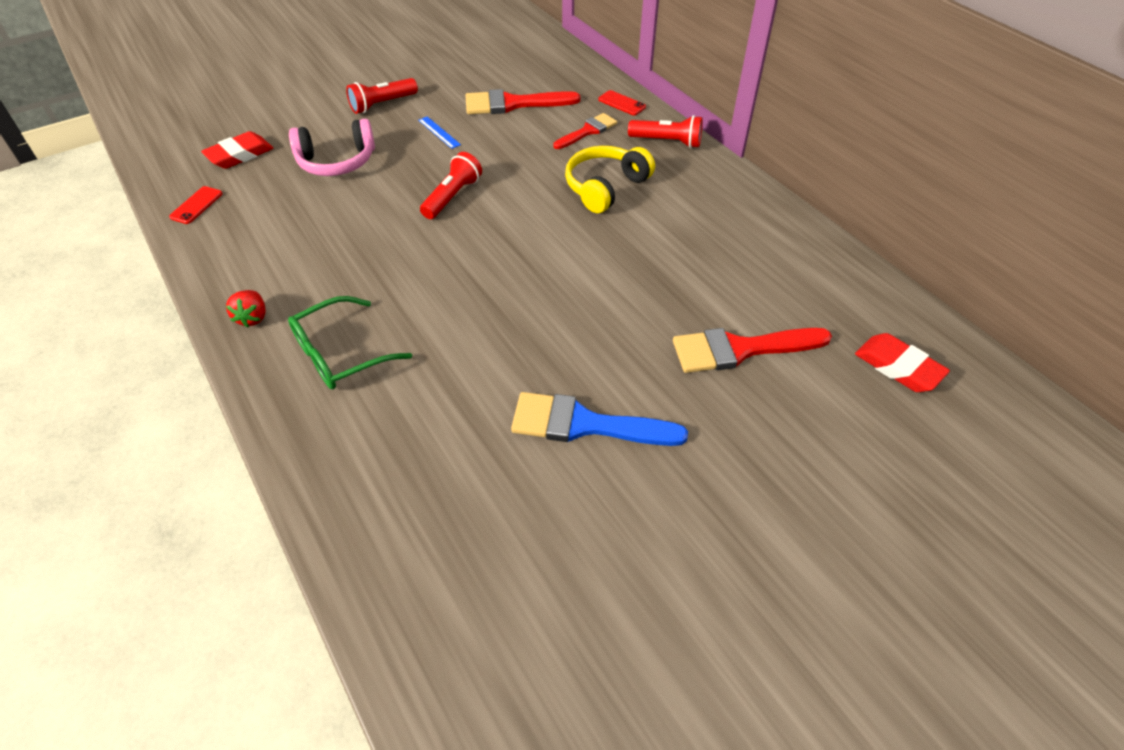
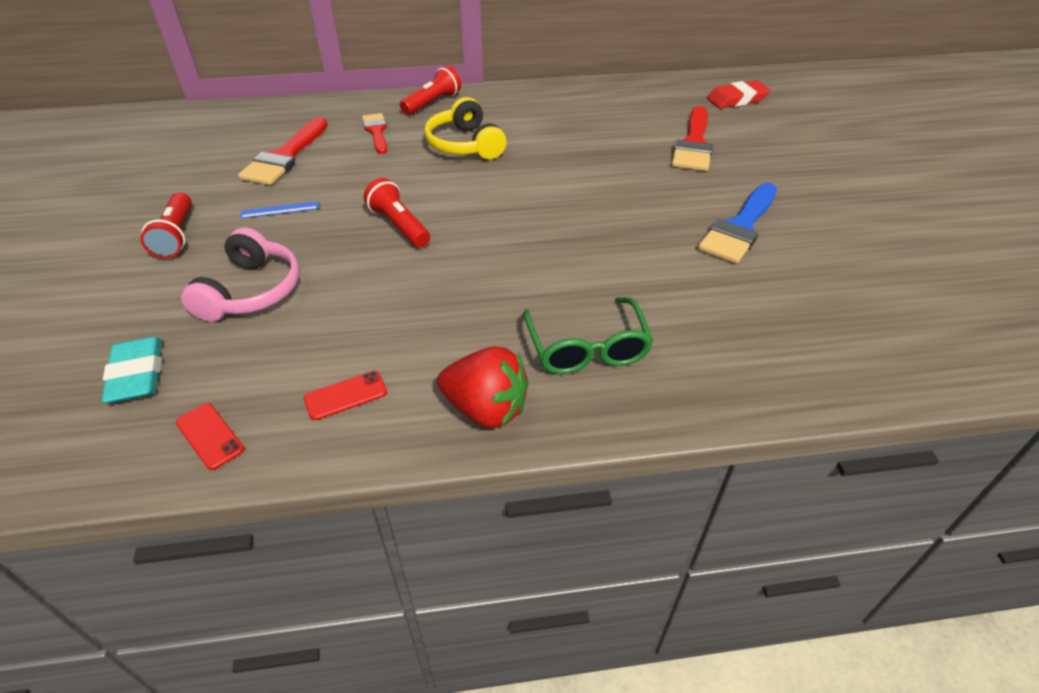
camera: 65 degrees left, 5 degrees down
red eraser [201,131,274,169] -> turquoise eraser [102,337,162,403]
red strawberry [226,290,266,328] -> red strawberry [437,346,529,428], size x1.70
red phone [598,90,646,115] -> red phone moved to [304,371,387,420]

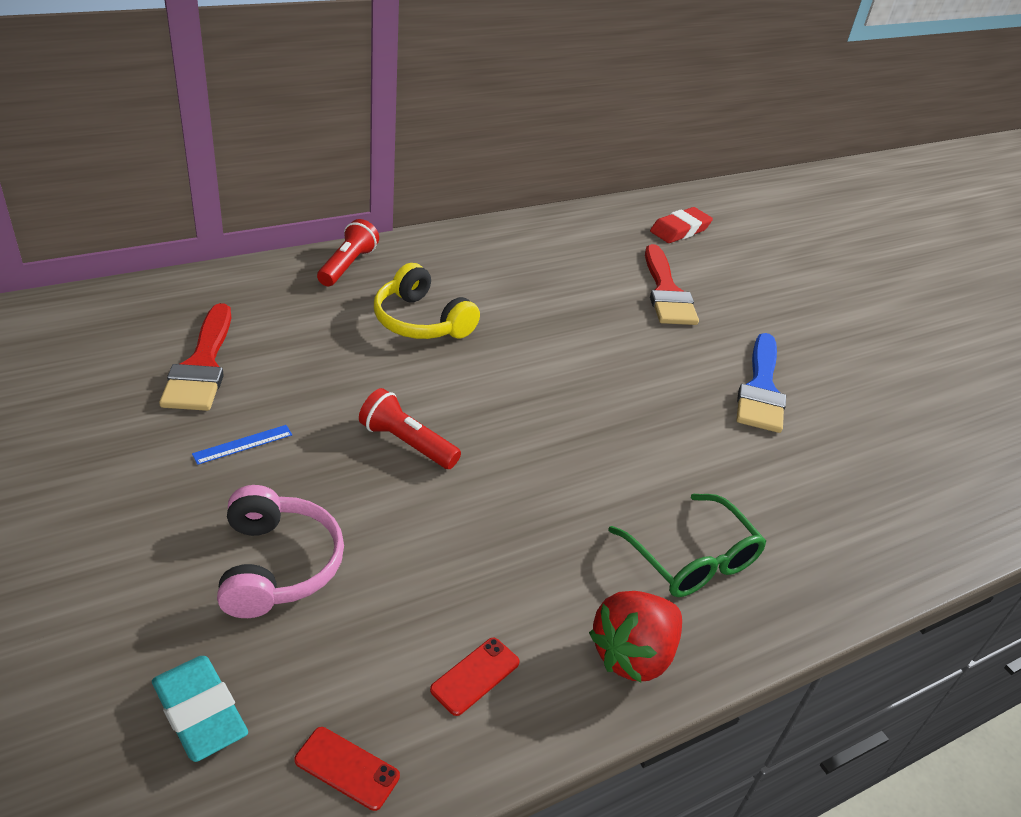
camera: 25 degrees left, 5 degrees down
red flashlight [140,192,192,258] -> none
red brush [362,113,387,154] -> none
red strawberry [437,346,529,428] -> red strawberry turned 135 degrees clockwise [589,591,682,683]

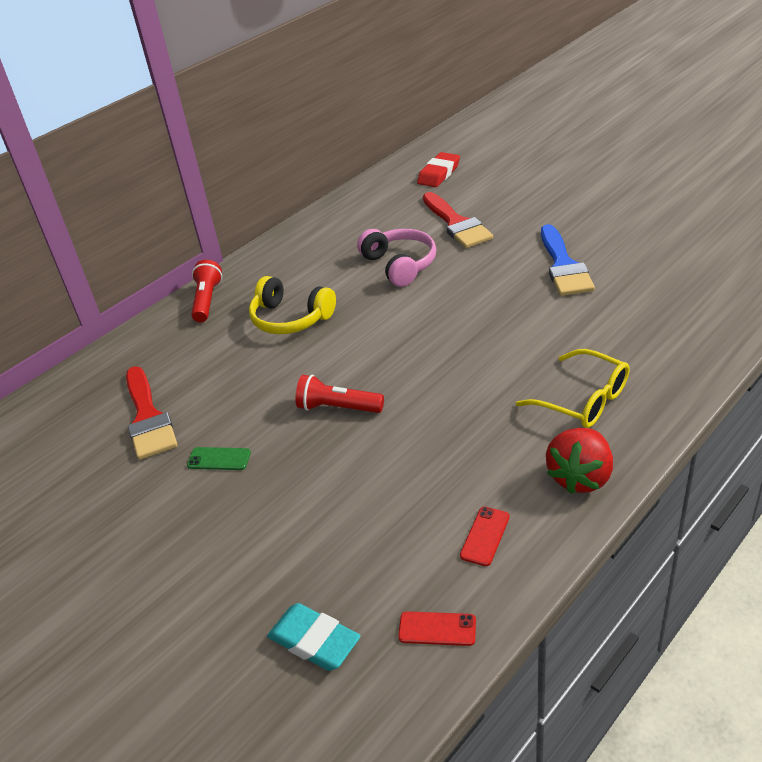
camera: 10 degrees left, 0 degrees up
blue ruler [192,425,292,465] -> green phone [187,447,251,470]
pink headphones [217,485,344,618] -> pink headphones moved to [357,229,436,287]
green glasses [608,494,766,597] -> yellow glasses [516,349,630,428]

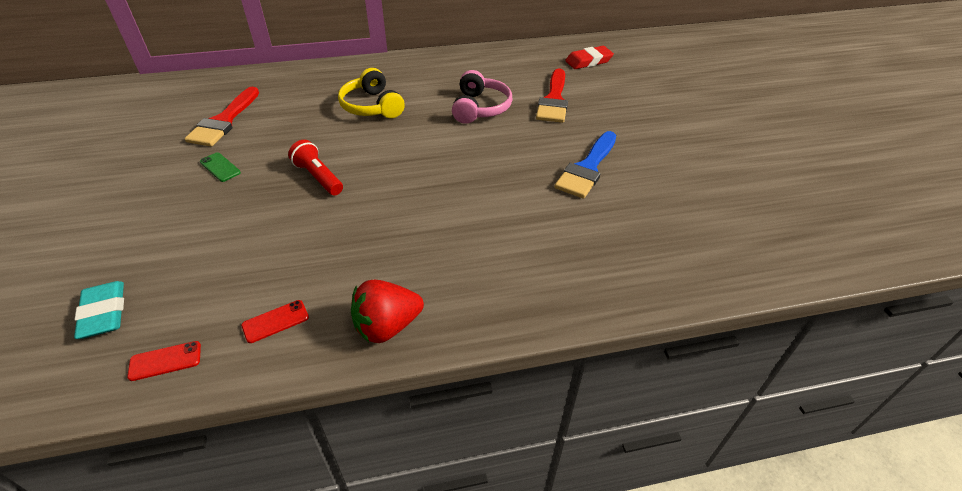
camera: 30 degrees right, 5 degrees up
red flashlight [191,260,222,322] -> none
red phone [398,611,476,646] -> red phone turned 60 degrees counterclockwise [127,341,201,381]
yellow glasses [516,349,630,428] -> none

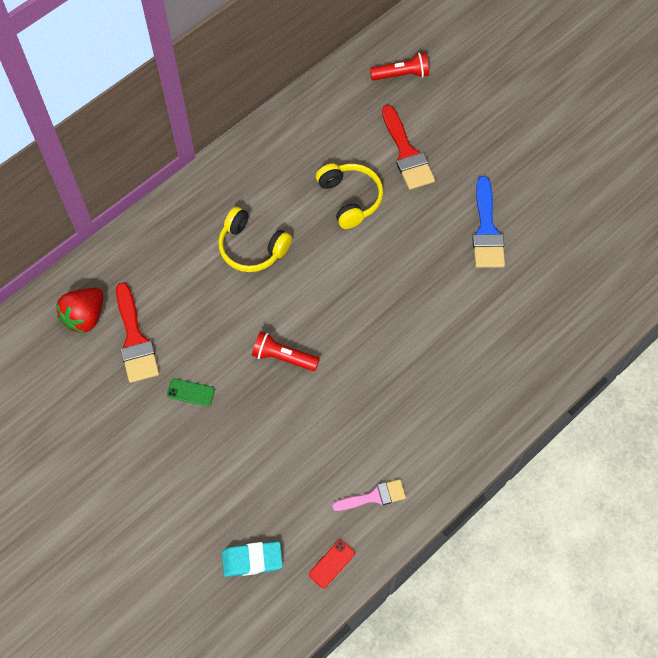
camera: 30 degrees left, 20 degrees up
turquoise eraser [74,281,124,339] -> turquoise eraser turned 45 degrees counterclockwise [222,541,283,577]
red phone [241,300,309,343] -> pink brush [332,479,406,511]
red strawberry [351,280,424,343] -> red strawberry moved to [56,288,103,334]
pink headphones [452,70,513,124] -> yellow headphones [316,163,383,229]
red eraser [565,46,614,69] -> red flashlight [370,52,429,81]

